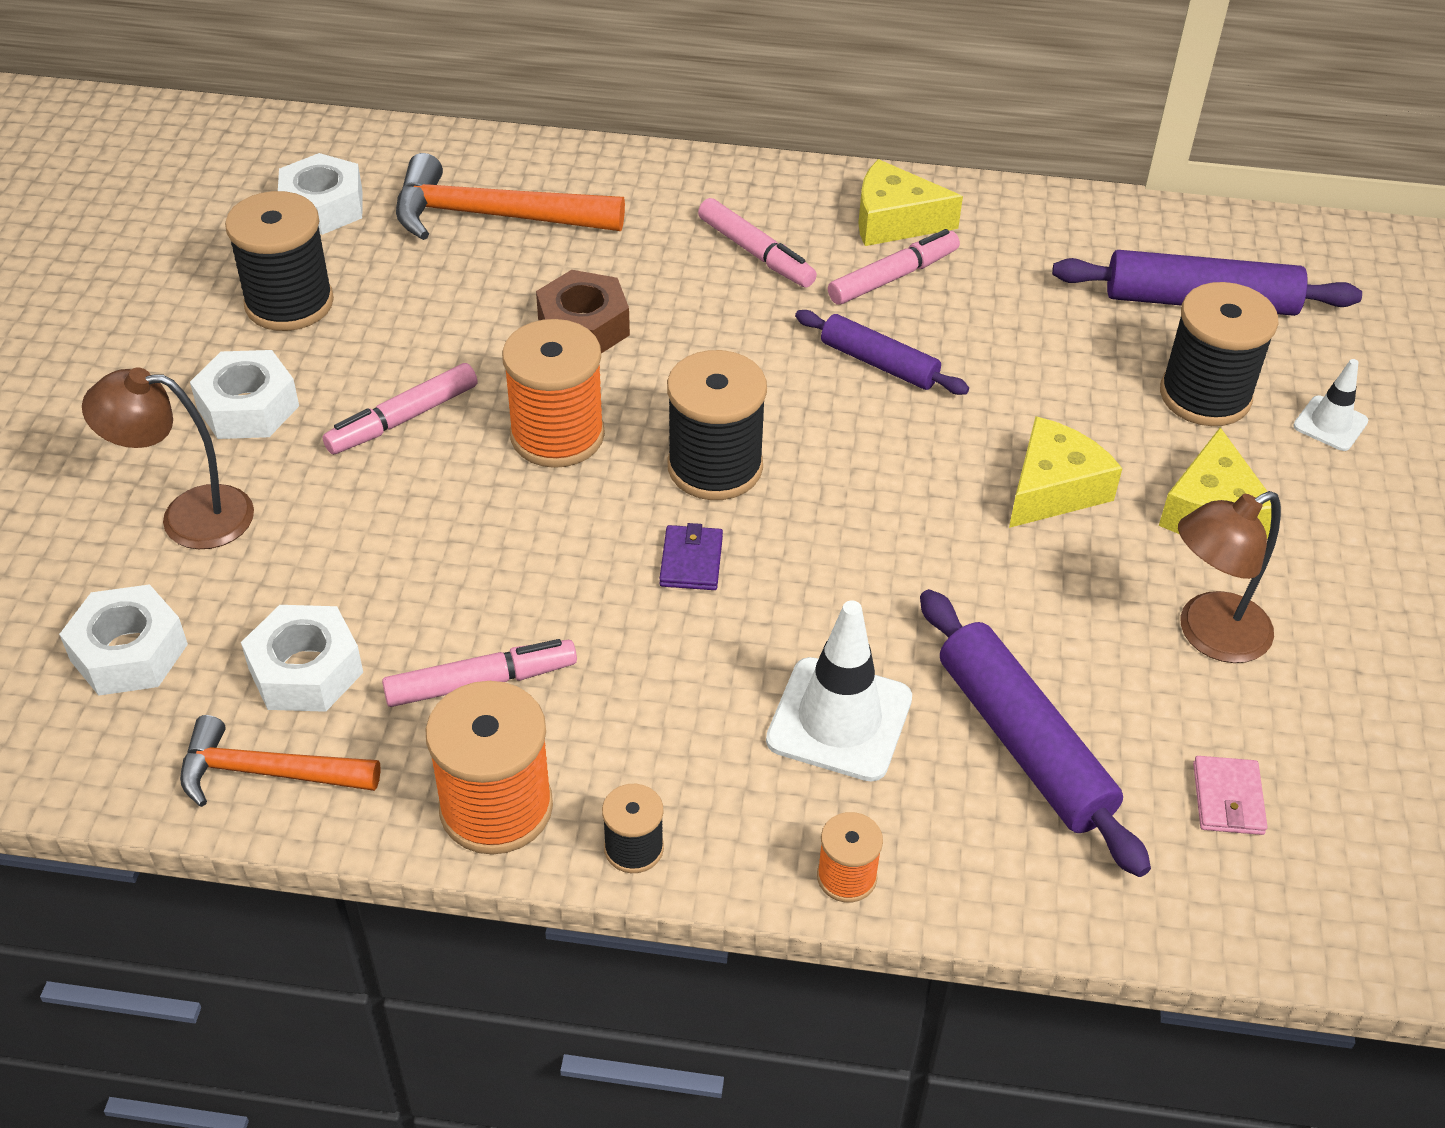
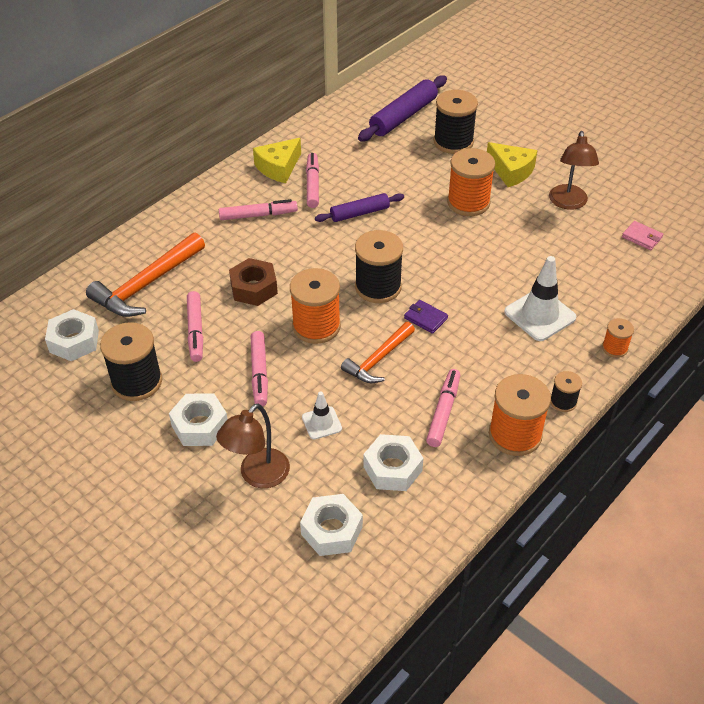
camera: 55 degrees left, 0 degrees up
orange hammer [180,715,381,807] -> orange hammer moved to [341,322,415,383]
purple rolling pin [920,589,1151,877] -> none
yellow cheese [1009,416,1122,528] -> orange spool [447,148,495,216]
white traffic cone [1293,359,1368,451] -> white traffic cone moved to [302,391,342,440]
none -> pink marker [187,291,203,362]

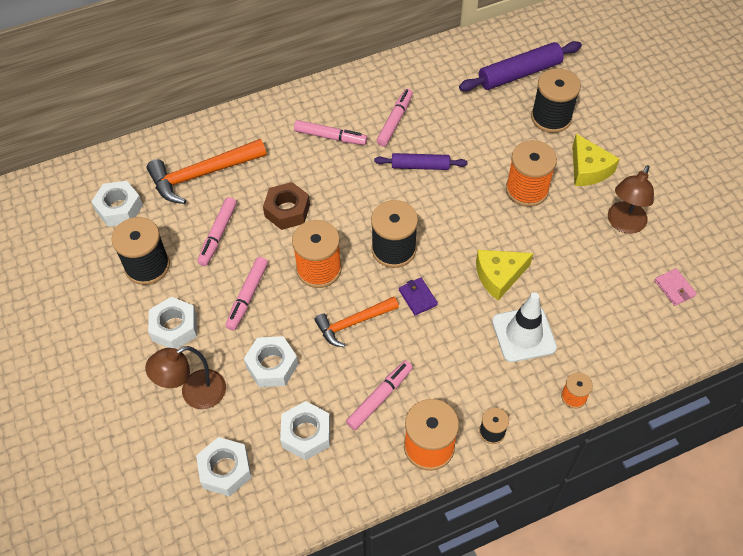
camera: 25 degrees right, 10 degrees up
yellow cheese [253,138,301,183] -> yellow cheese moved to [476,250,533,300]
white traffic cone [302,391,342,440] -> white nut [244,336,298,387]

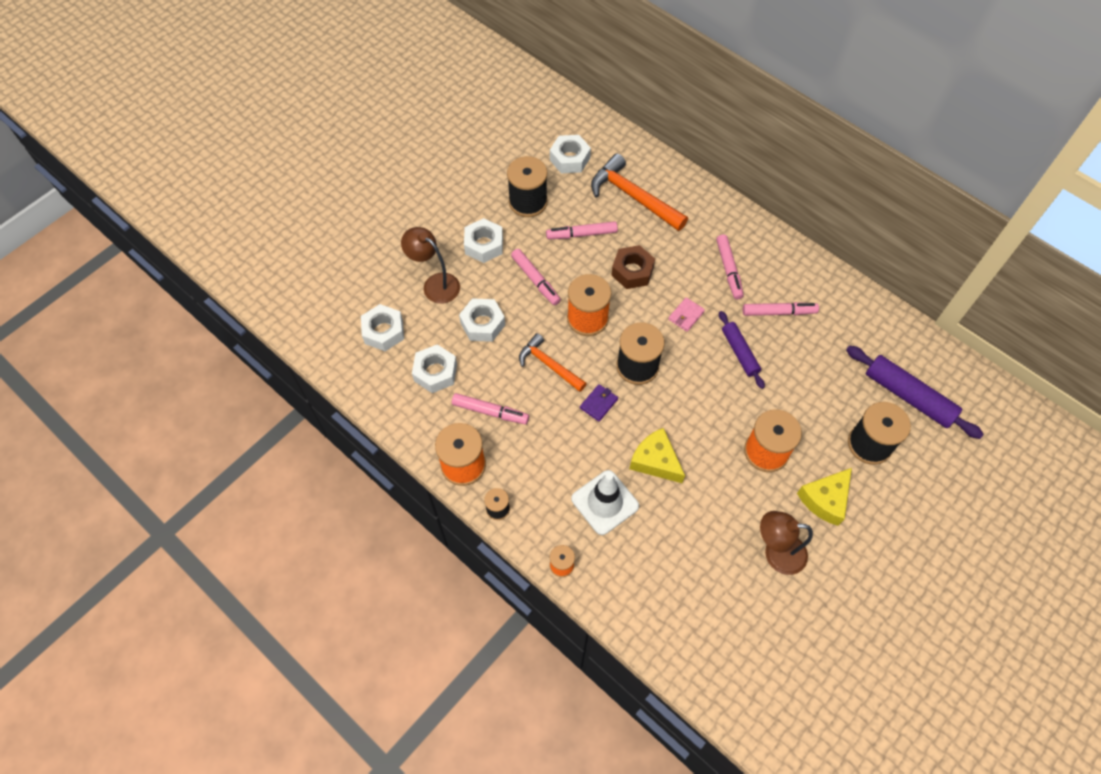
camera: 65 degrees right, 5 degrees up
pink marker [225,257,268,330] -> pink marker turned 120 degrees counterclockwise [511,249,561,305]
pink wallet [654,268,697,306] -> pink wallet moved to [668,297,705,332]

